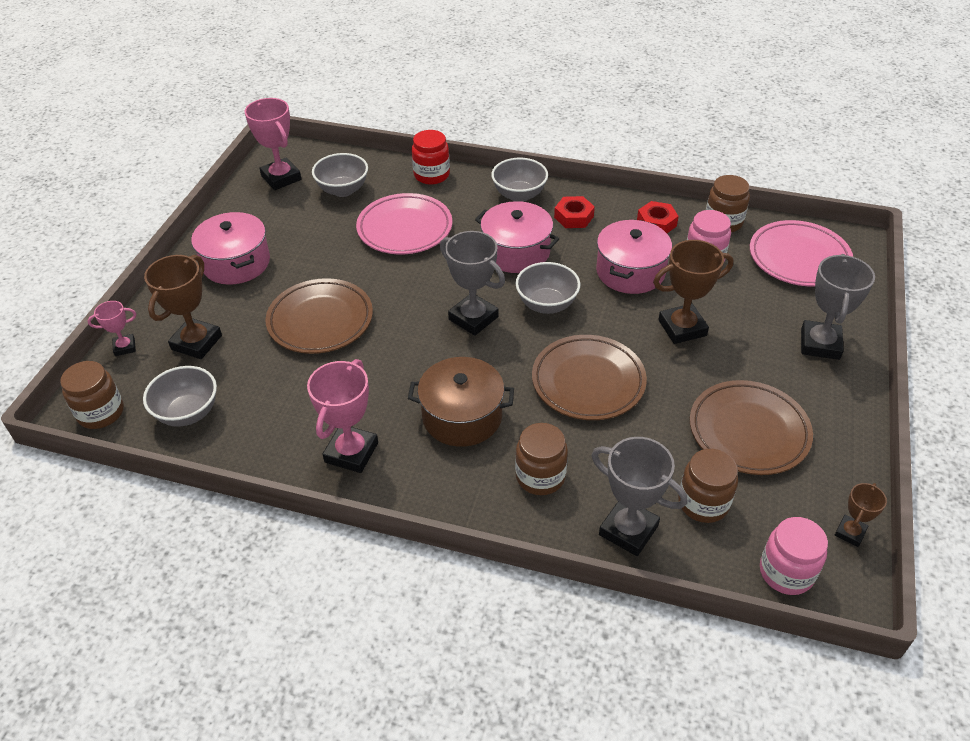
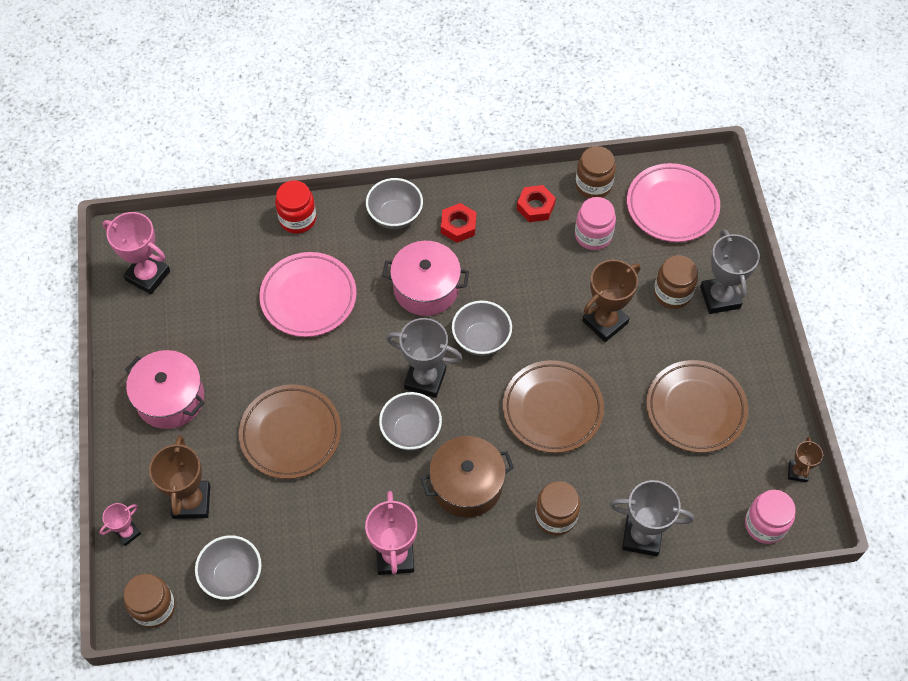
camera: 25 degrees left, 15 degrees up
grey bowl [312,153,368,197] -> grey bowl moved to [379,392,442,451]
pink pot [596,220,672,294] -> none
brown jar [678,449,738,523] -> brown jar moved to [654,255,698,309]

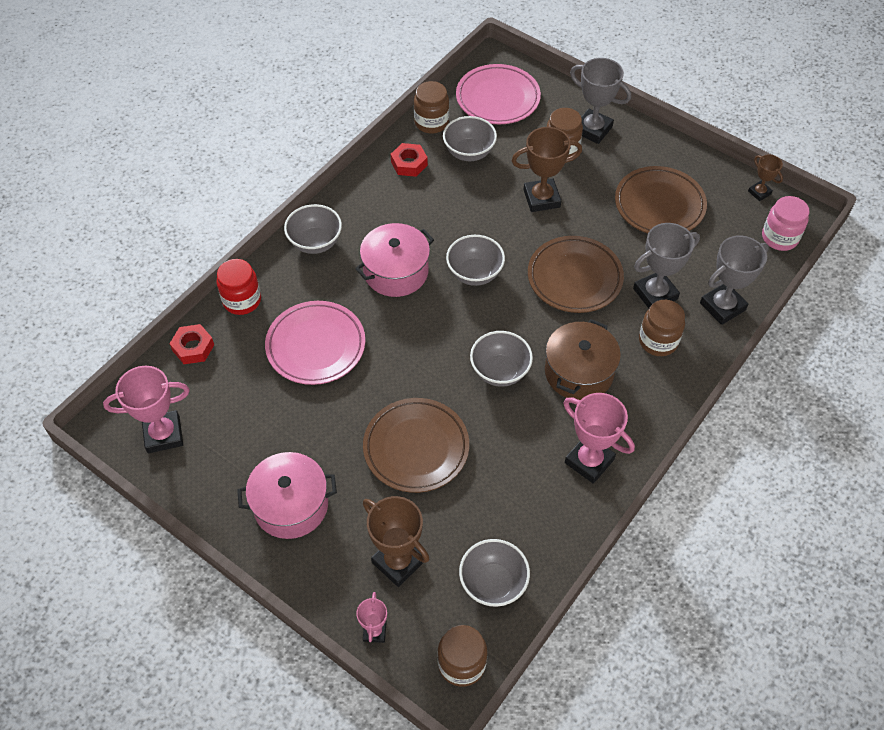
camera: 45 degrees left, 5 degrees down
grey trophy [386,318,462,398] -> grey trophy moved to [633,223,700,308]
red nut [441,203,476,243] -> red nut moved to [169,324,214,364]
pink jar [575,197,616,250] -> grey bowl [443,116,497,161]
brown trophy [582,260,641,342] -> brown trophy turned 75 degrees clockwise [512,127,582,212]

